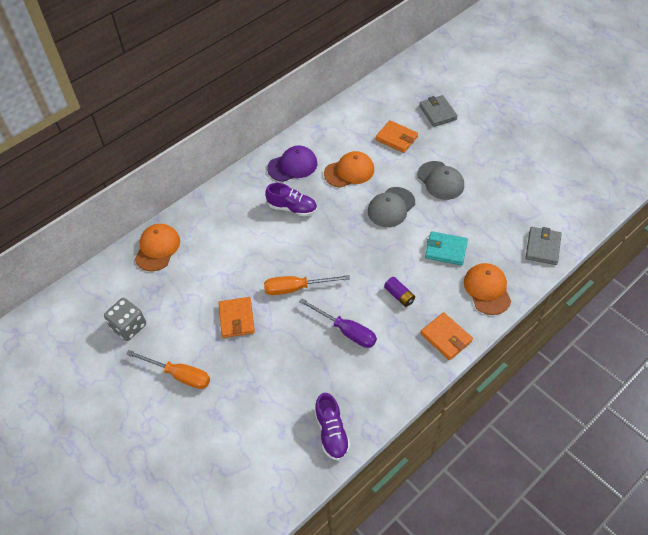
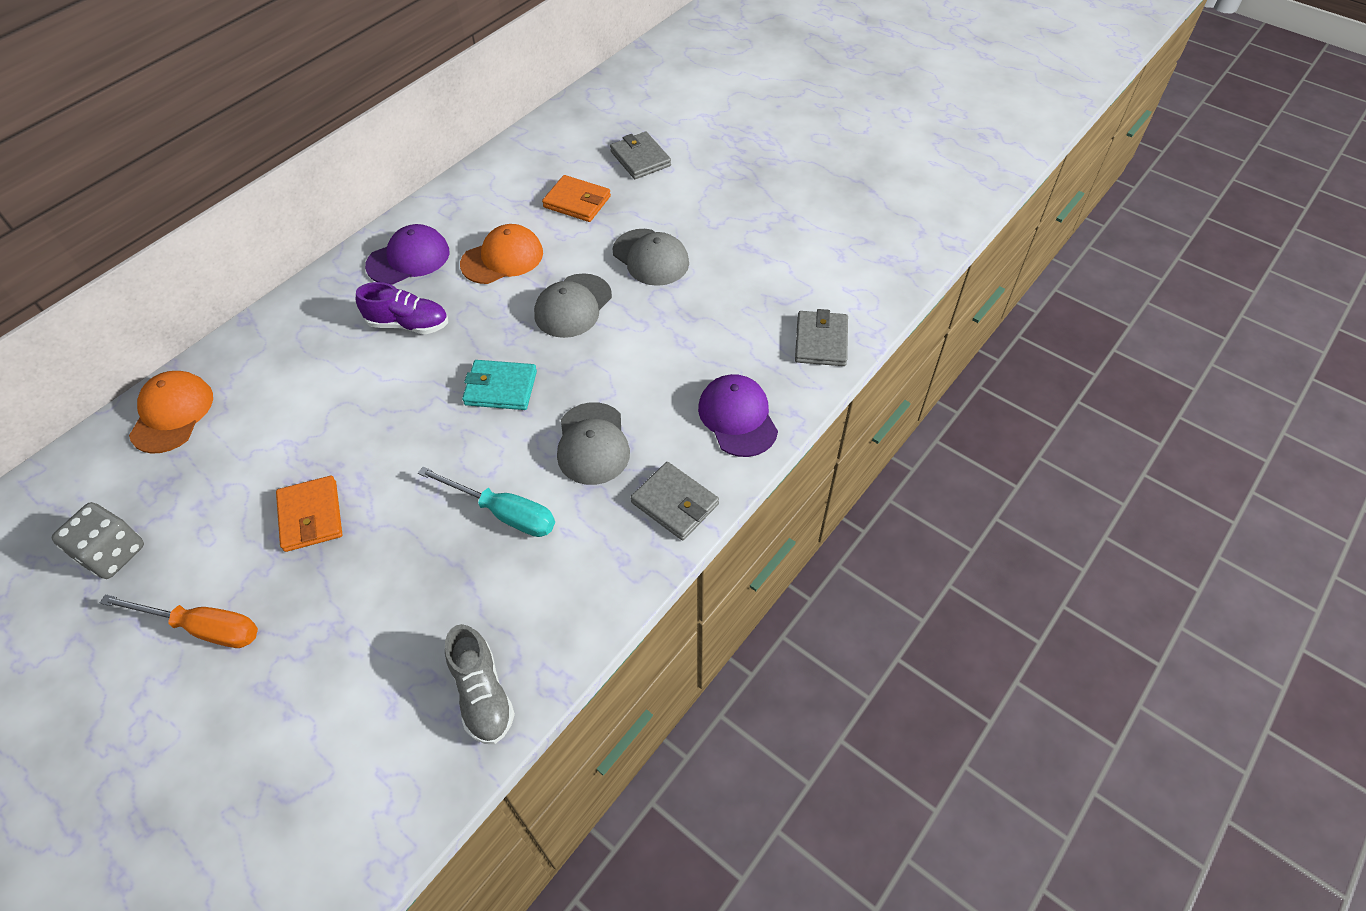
camera: 10 degrees left, 0 degrees up
orange screwdriver [264,275,350,295] -> none
purple screwdriver [299,298,377,348] -> turquoise screwdriver [418,467,555,537]
purple shoe [315,393,350,460] -> grey shoe [445,624,515,744]
purple battery [384,277,415,307] -> grey cap [557,402,630,485]
orange wallet [420,312,473,360] -> grey wallet [630,462,719,540]
turquoise wallet [425,231,468,265] -> turquoise wallet moved to [462,360,537,410]
orange cap [464,263,511,315] -> purple cap [698,374,778,457]

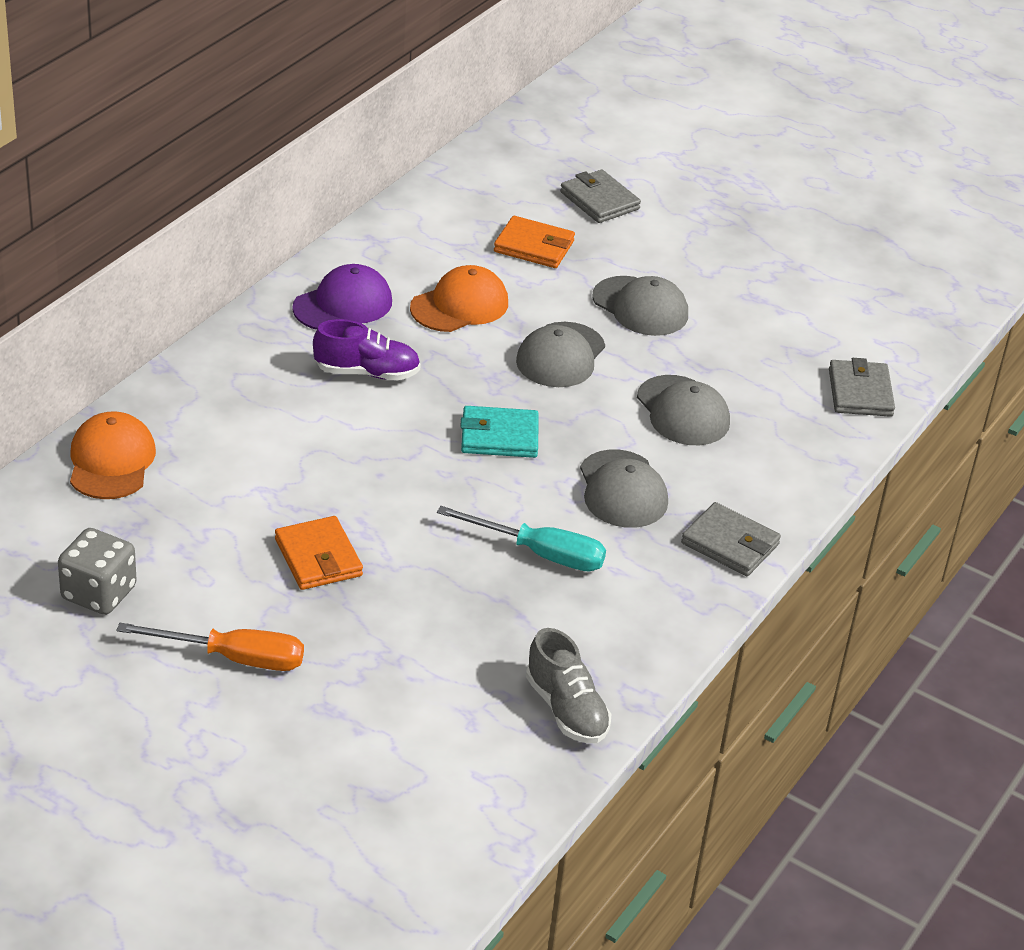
camera: 10 degrees left, 15 degrees down
purple cap [698,374,778,457] -> none
none -> grey cap [637,375,730,445]

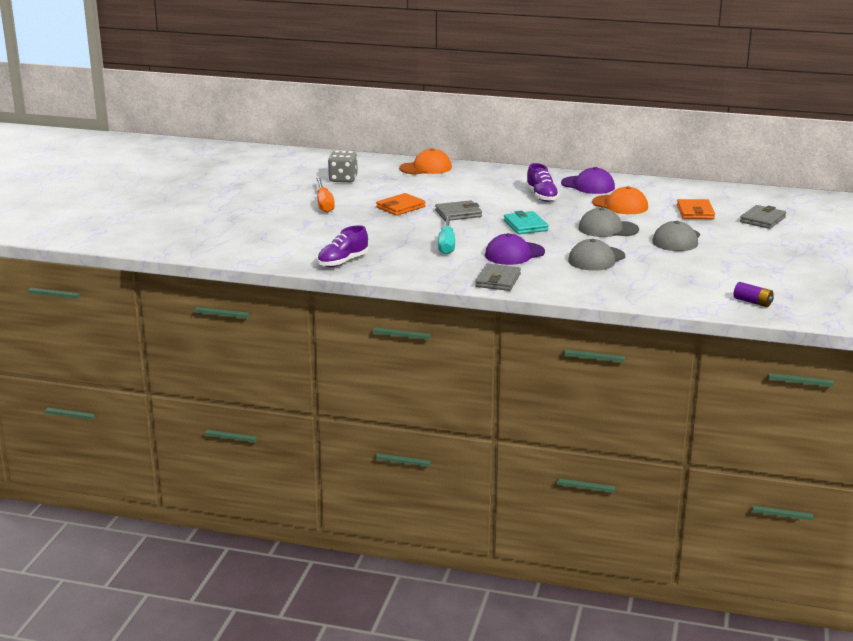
camera: 75 degrees right, 15 degrees down
grey shoe [526,628,611,743] -> purple shoe [317,225,368,267]
grey cap [580,449,668,528] -> purple cap [485,233,545,265]
grey wallet [829,358,895,417] -> grey wallet moved to [435,200,482,221]
none -> purple battery [733,282,774,307]

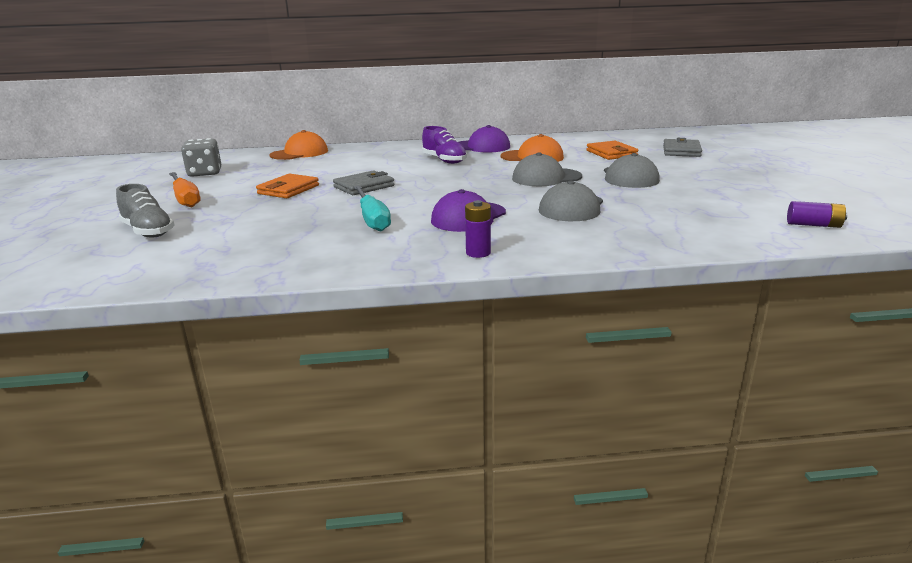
camera: 20 degrees left, 0 degrees up
purple shoe [317,225,368,267] -> none
grey wallet [475,264,521,291] -> purple battery [465,200,491,258]
turquoise wallet [504,211,548,234] -> none
none -> grey shoe [116,184,175,238]

